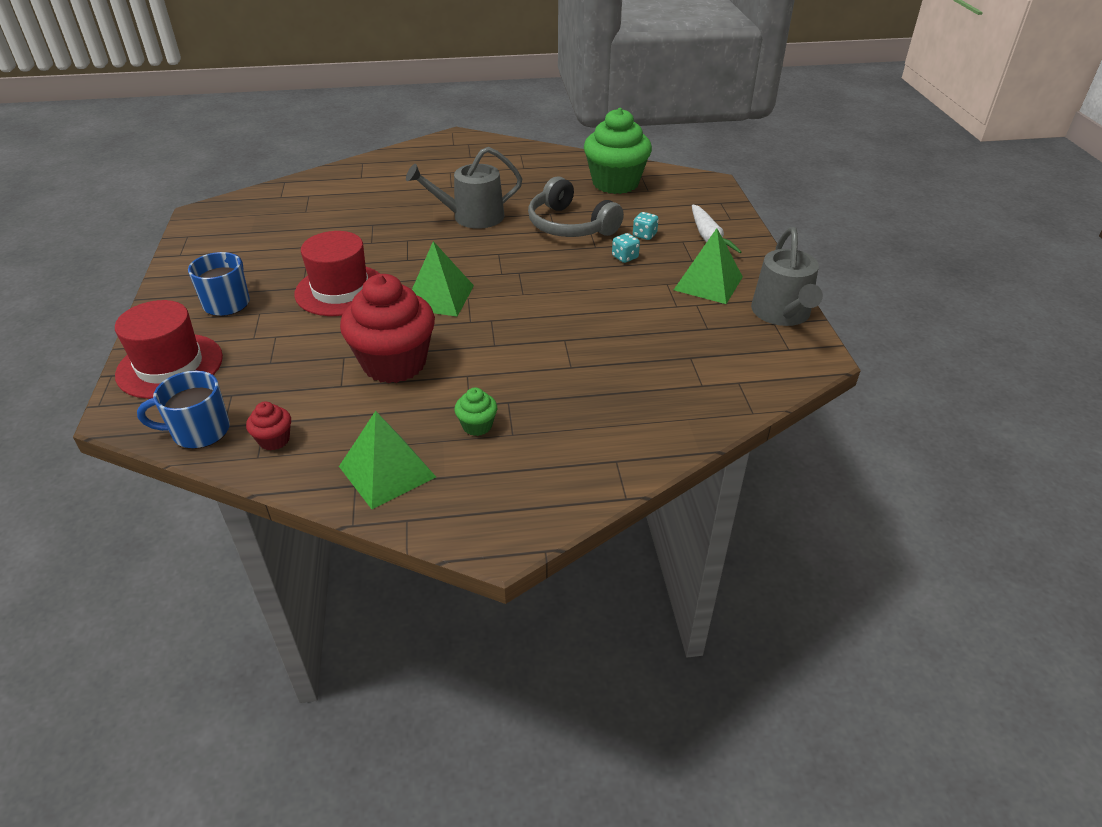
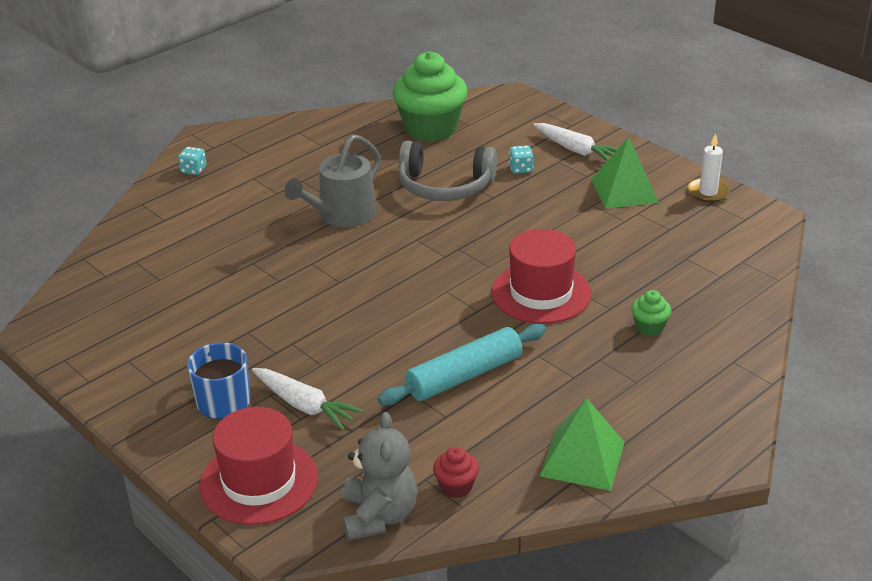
camera: 35 degrees left, 5 degrees down
blue mug [137,371,230,449] -> grey teddy bear [342,412,418,541]
red hat [294,231,380,316] -> red hat moved to [491,229,591,324]
red cupcake [340,274,435,383] -> turquoise rolling pin [378,324,546,405]
green pyramid [412,241,474,317] -> none
green cupcake [455,388,497,436] -> green cupcake moved to [631,290,671,336]
turquoise dice [612,233,640,263] -> turquoise dice moved to [178,147,206,175]
grey watering can [751,227,823,326] -> white candle [687,133,730,203]
none -> white carrot [252,368,364,431]

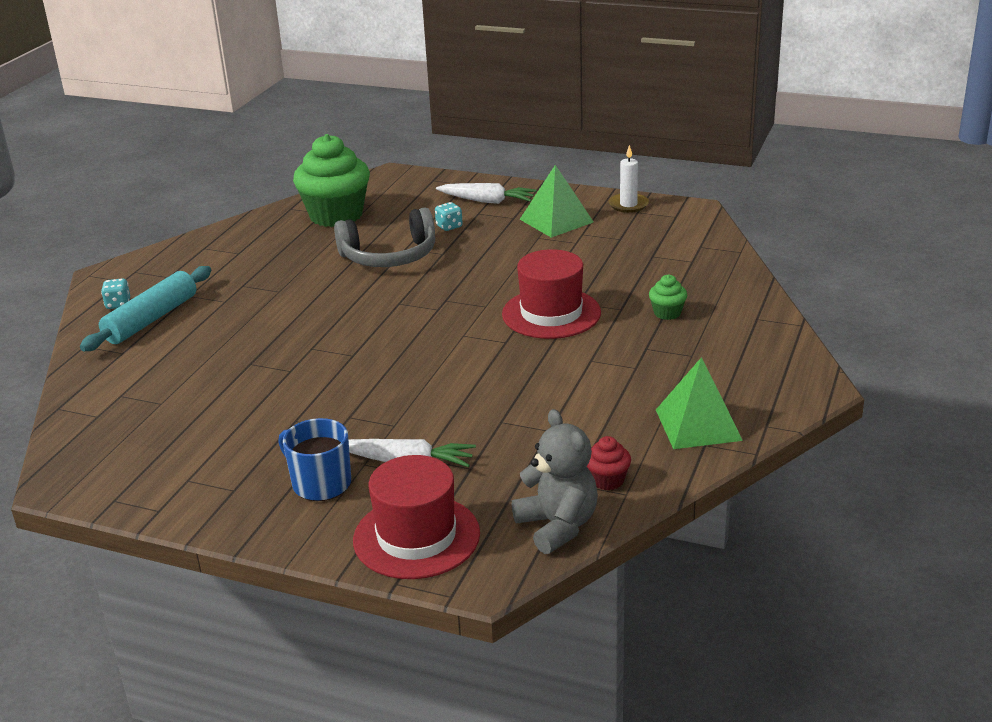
camera: 25 degrees left, 5 degrees down
grey watering can [284,135,381,227] -> none
turquoise rolling pin [378,324,546,405] -> turquoise rolling pin moved to [80,266,211,351]

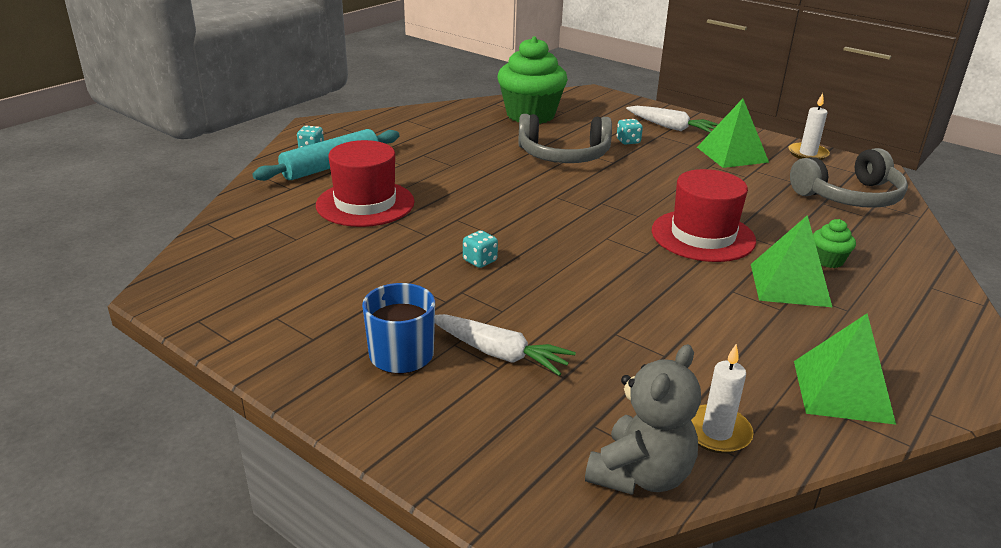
camera: 15 degrees right, 0 degrees up
red hat [353,455,480,579] -> red hat moved to [316,140,415,227]
grey teddy bear [512,409,598,554] -> grey teddy bear turned 45 degrees clockwise [585,344,701,495]
red cupcake [587,436,631,490] -> white candle [691,344,753,454]
none -> turquoise dice [463,230,498,268]
none -> green pyramid [751,215,832,307]
none -> grey headphones [790,148,908,208]

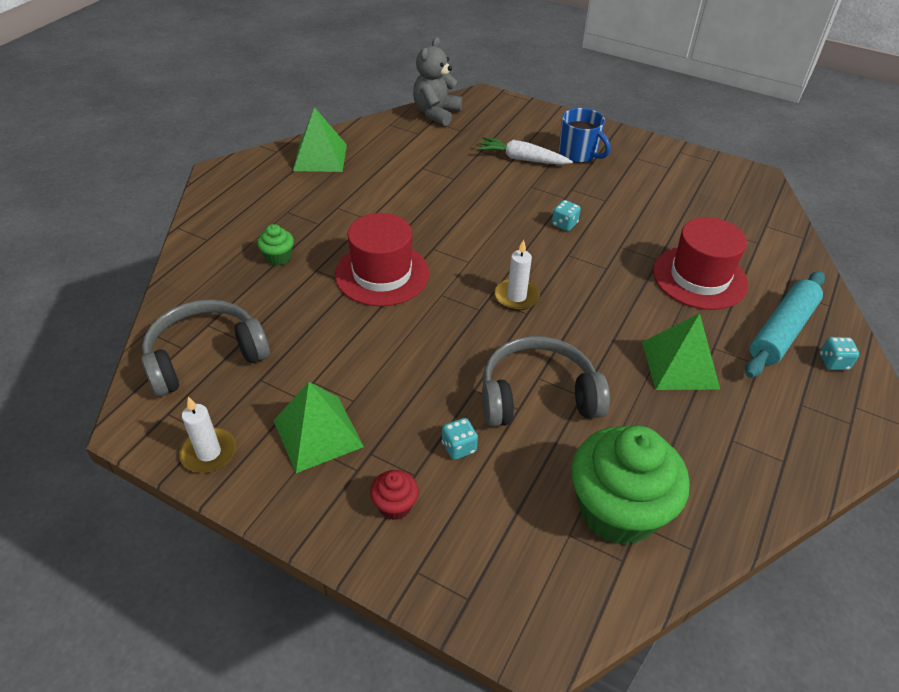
camera: 170 degrees right, 15 degrees up
white carrot [626,106,718,133] -> red cupcake [370,470,419,520]
white candle [691,344,753,454] -> white candle moved to [494,239,540,310]
green pyramid [751,215,832,307] -> green pyramid moved to [642,313,720,390]

